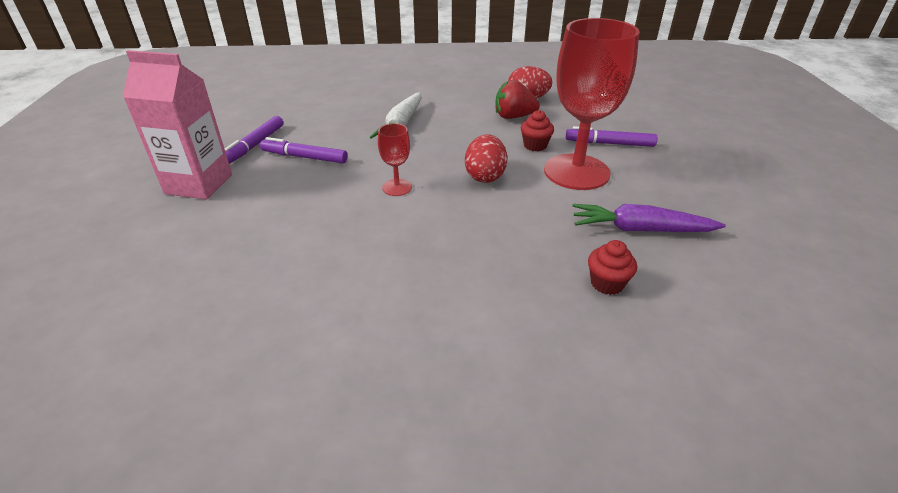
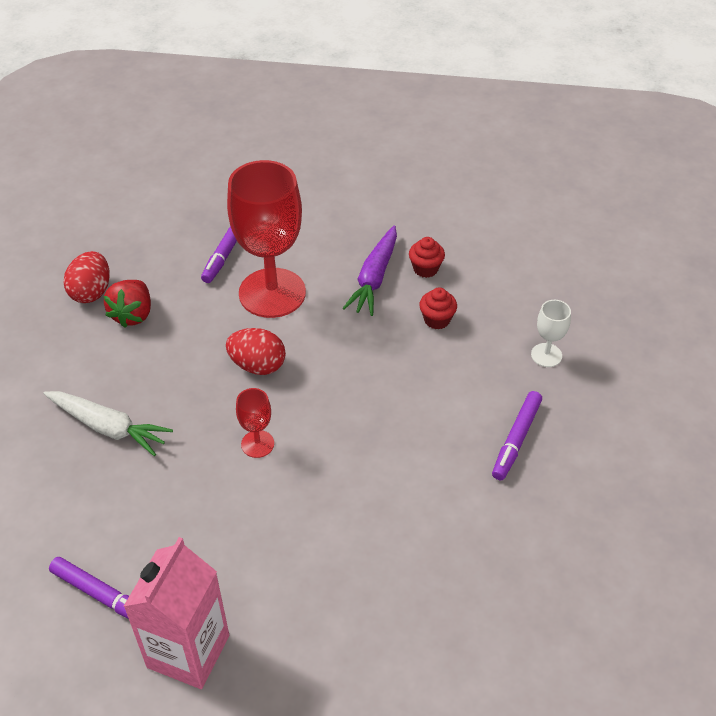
camera: 80 degrees left, 10 degrees up
purple marker [260,137,348,163] -> purple marker moved to [492,391,542,480]
red cupcake [521,110,554,151] -> red cupcake moved to [409,237,445,278]
none -> white goblet [531,300,571,367]

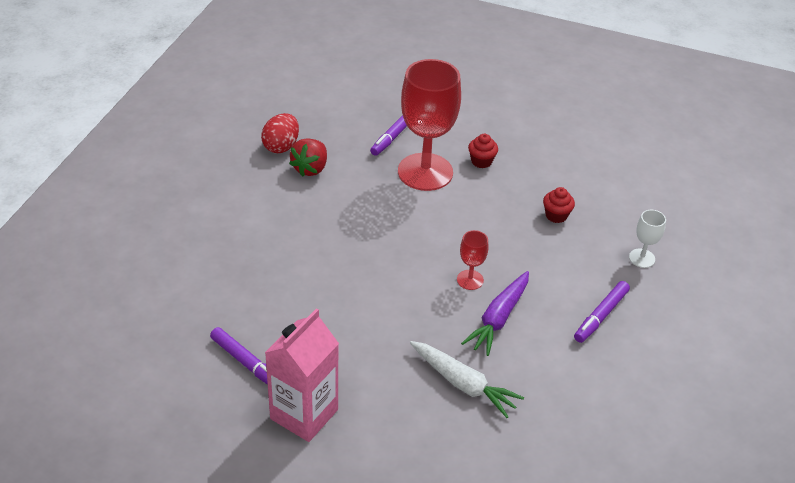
camera: 10 degrees right, 5 degrees down
white carrot [43,391,173,456] -> white carrot moved to [410,341,524,418]
red egg [226,328,286,375] -> none
red goblet [236,388,274,458] -> red goblet moved to [457,230,488,290]
purple carrot [342,226,397,316] -> purple carrot moved to [461,271,529,356]
red cupcake [409,237,445,278] -> red cupcake moved to [468,134,498,168]

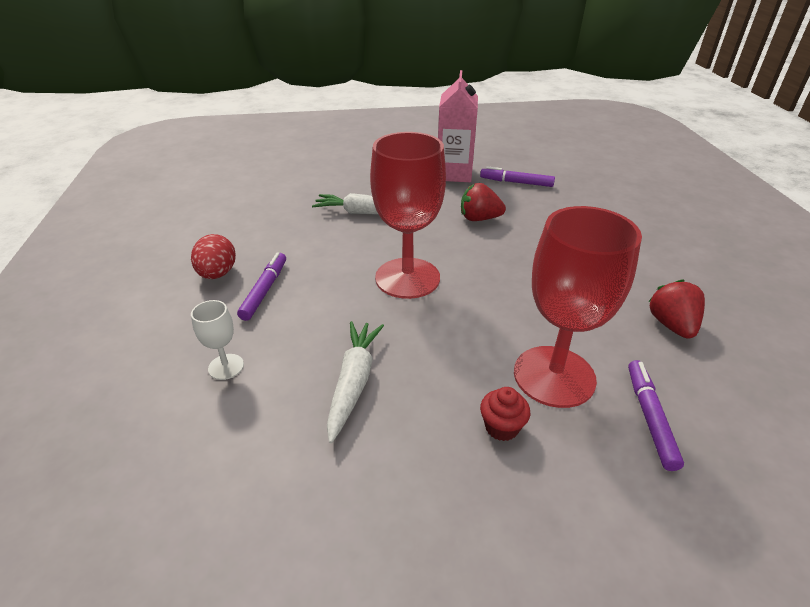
camera: 155 degrees right, 5 degrees down
red egg [261,113,299,153] -> red egg moved to [191,234,236,279]
red goblet [457,230,488,290] -> red goblet [370,132,446,299], size x2.29
purple carrot [461,271,529,356] -> none
red cupcake [543,187,575,223] -> white carrot [327,321,384,443]
none -> red strawberry [461,183,506,221]

